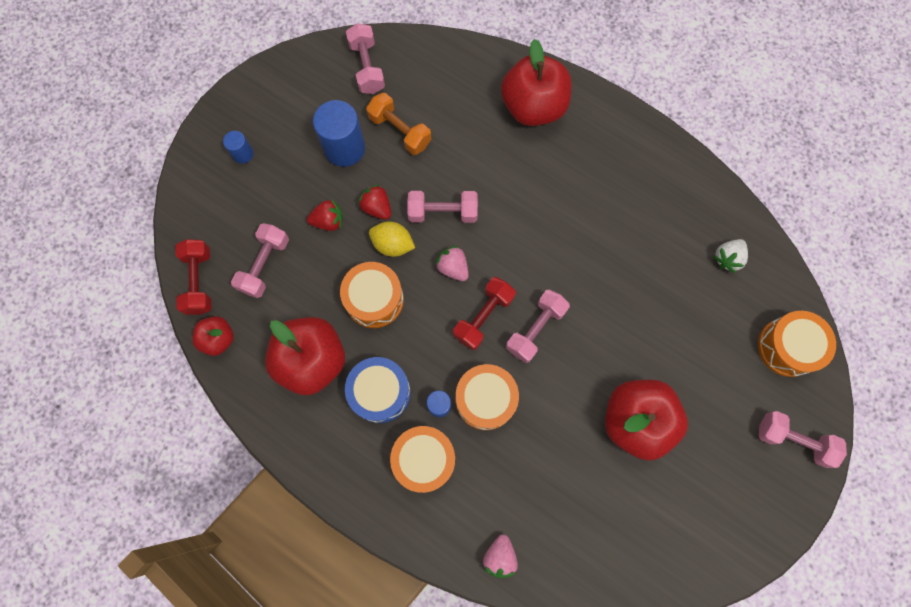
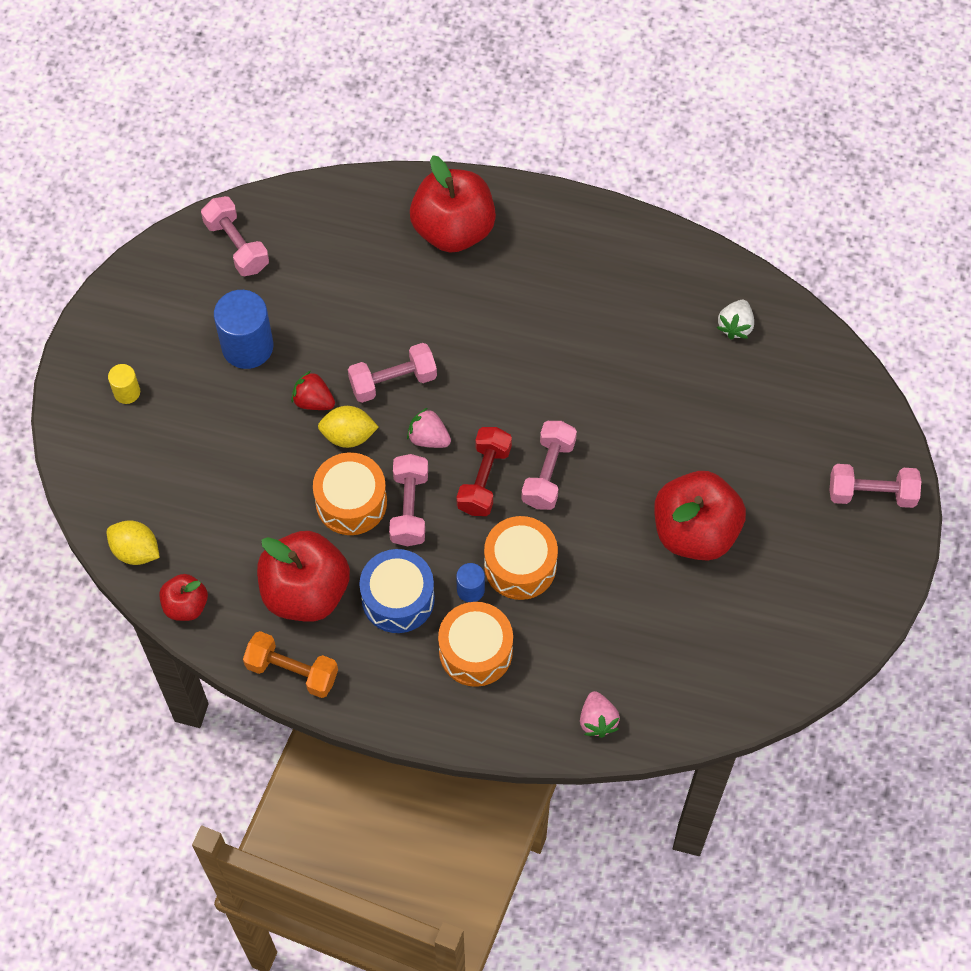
camera: 20 degrees left, 10 degrees down
red dumbbell [175,239,212,315] -> yellow lemon [107,520,160,565]
blue cylinder [223,131,253,164] -> yellow cylinder [108,364,140,404]
pink dumbbell [231,223,289,298] -> pink dumbbell moved to [389,454,428,546]
red strawberry [307,199,343,231] -> none
orange dumbbell [366,93,431,155] -> orange dumbbell moved to [243,631,338,698]
orange drum [758,311,836,377] -> none

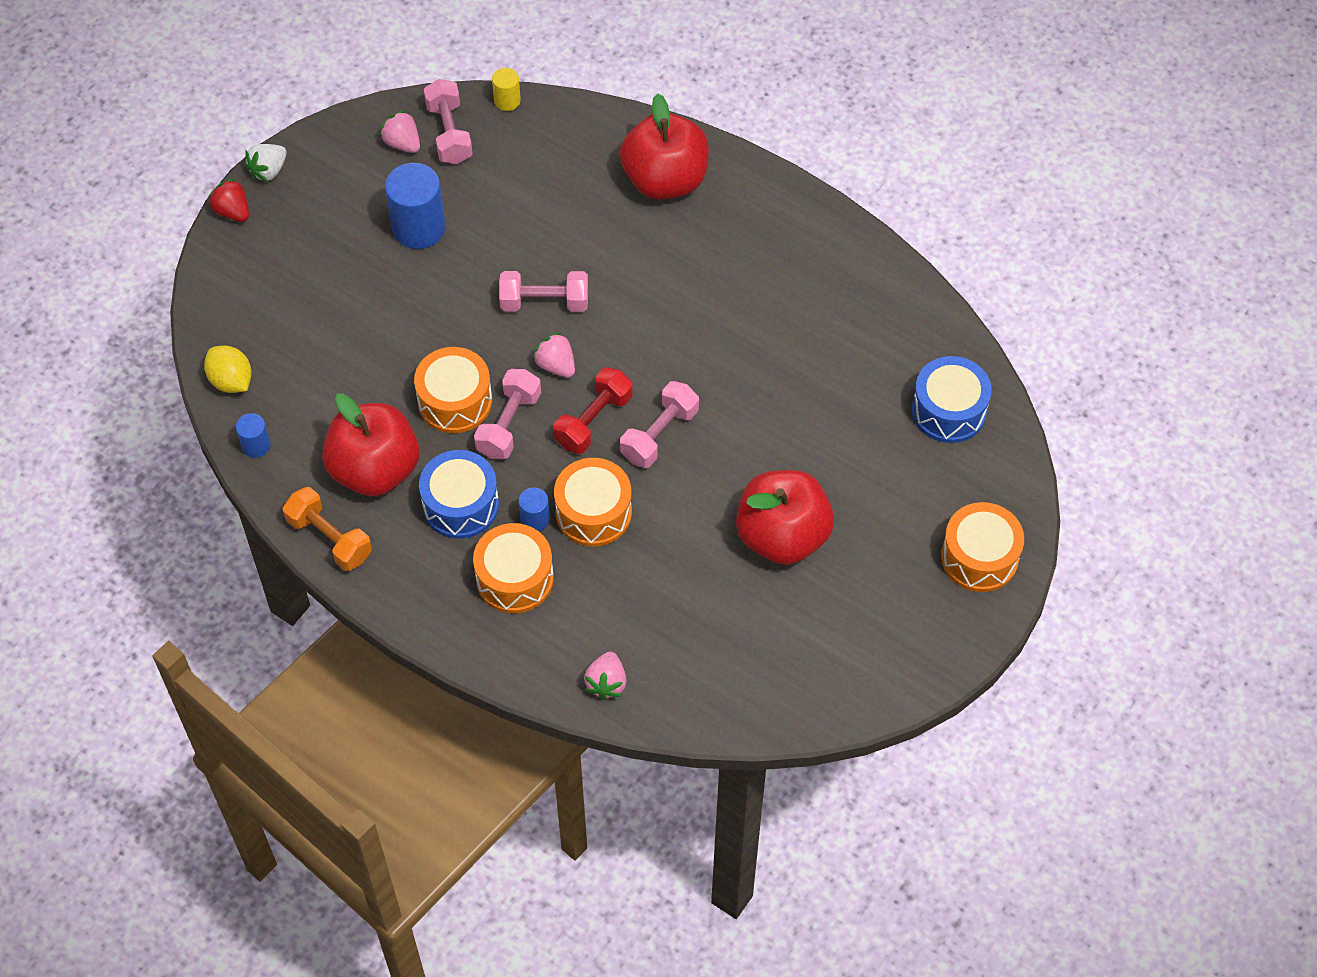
camera: 20 degrees right, 5 degrees down
yellow cylinder [108,364,140,404] -> yellow cylinder moved to [492,68,521,111]
red apple [159,574,208,621] -> blue cylinder [236,413,271,458]
red strawberry [291,371,335,410] -> red strawberry moved to [209,178,249,222]
yellow lemon [318,406,379,448] -> none
white strawberry [717,300,754,340] -> white strawberry moved to [245,144,287,182]
pink dumbbell [830,464,921,508] -> orange drum [941,502,1024,592]
none -> pink strawberry [379,110,420,153]
none -> blue drum [912,356,992,443]

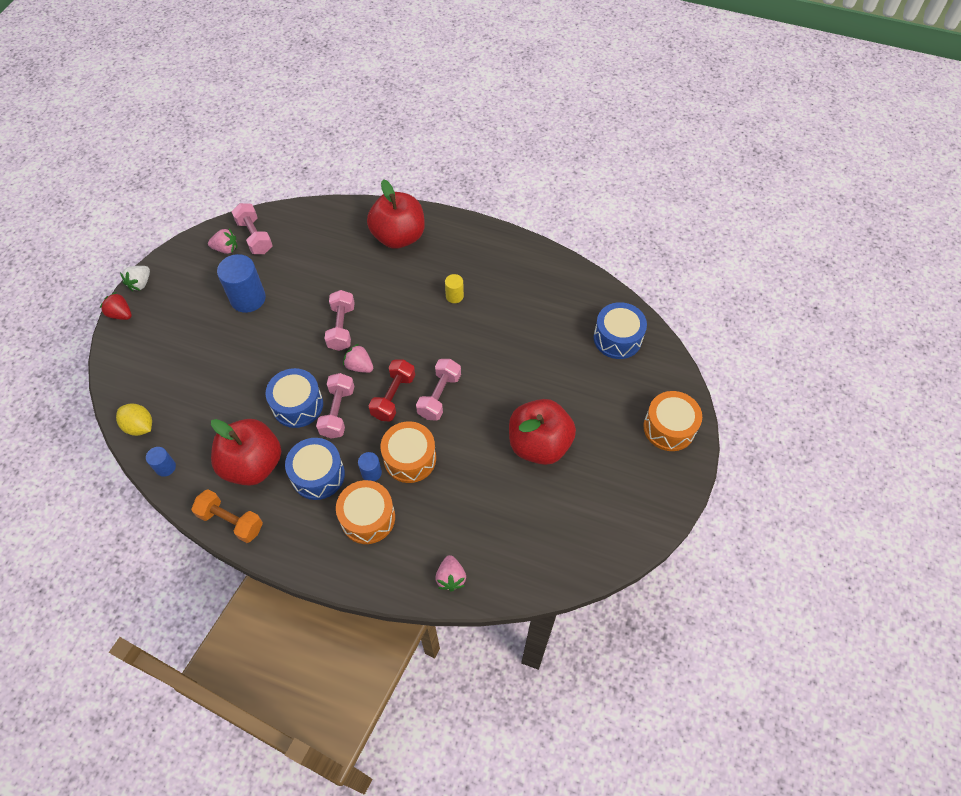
camera: 15 degrees left, 0 degrees up
pink strawberry [379,110,420,153] -> pink strawberry turned 150 degrees clockwise [208,228,237,254]
orange drum [414,347,492,433] -> blue drum [265,368,323,428]
yellow cylinder [492,68,521,111] -> yellow cylinder moved to [445,274,464,303]
pink dumbbell [499,271,588,312] -> pink dumbbell turned 75 degrees counterclockwise [325,290,355,351]

